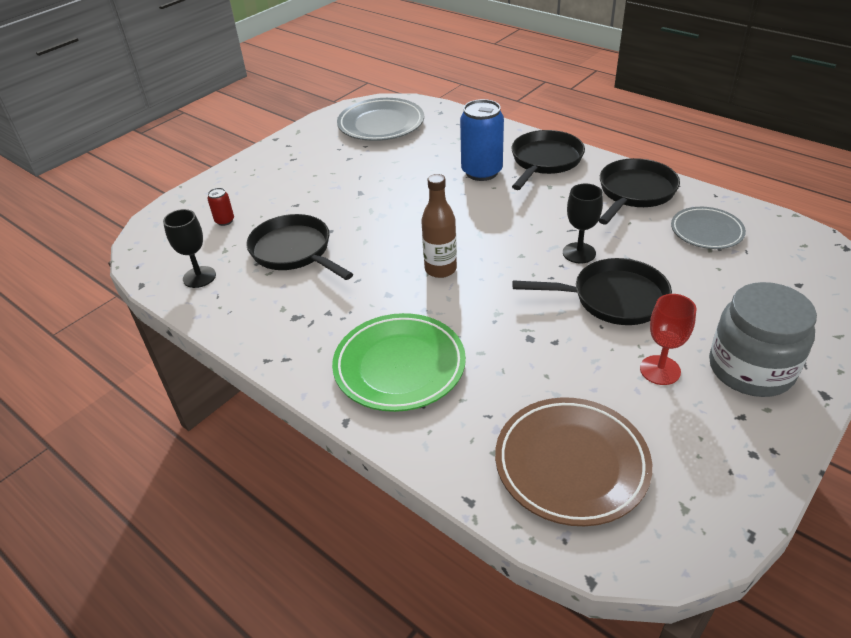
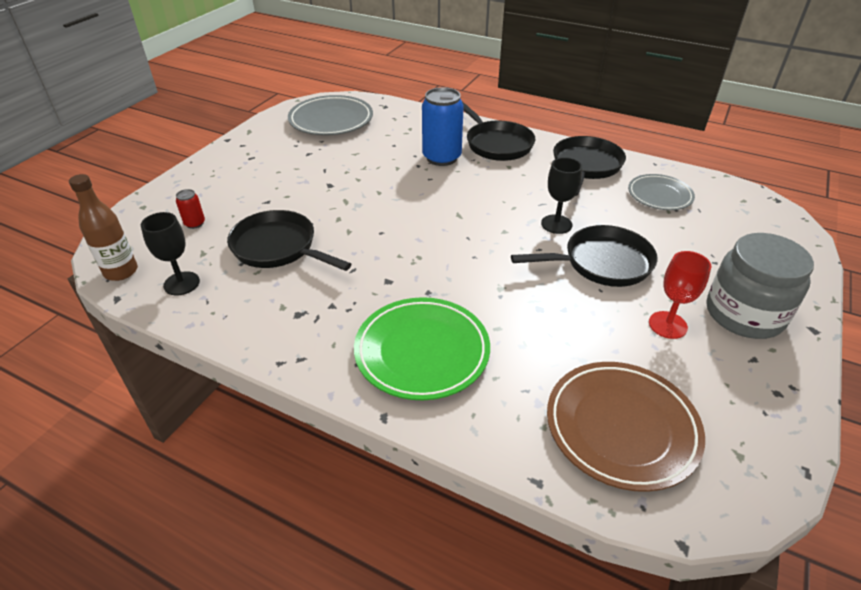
camera: 15 degrees left, 0 degrees up
brown bottle [421,174,457,278] -> brown bottle moved to [69,174,138,281]
black pan [511,130,585,190] -> black pan turned 135 degrees clockwise [461,100,535,161]

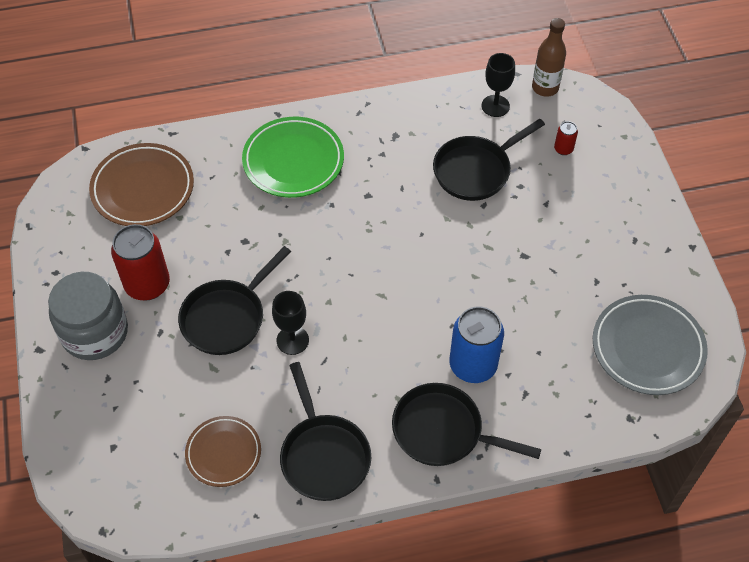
camera: 140 degrees right, 15 degrees up
black pan [227,210,351,271] -> black pan turned 150 degrees clockwise [433,119,545,201]
grey plate [628,174,695,210] -> brown plate [185,416,261,487]
red goblet [649,251,711,339] -> red can [111,224,170,300]

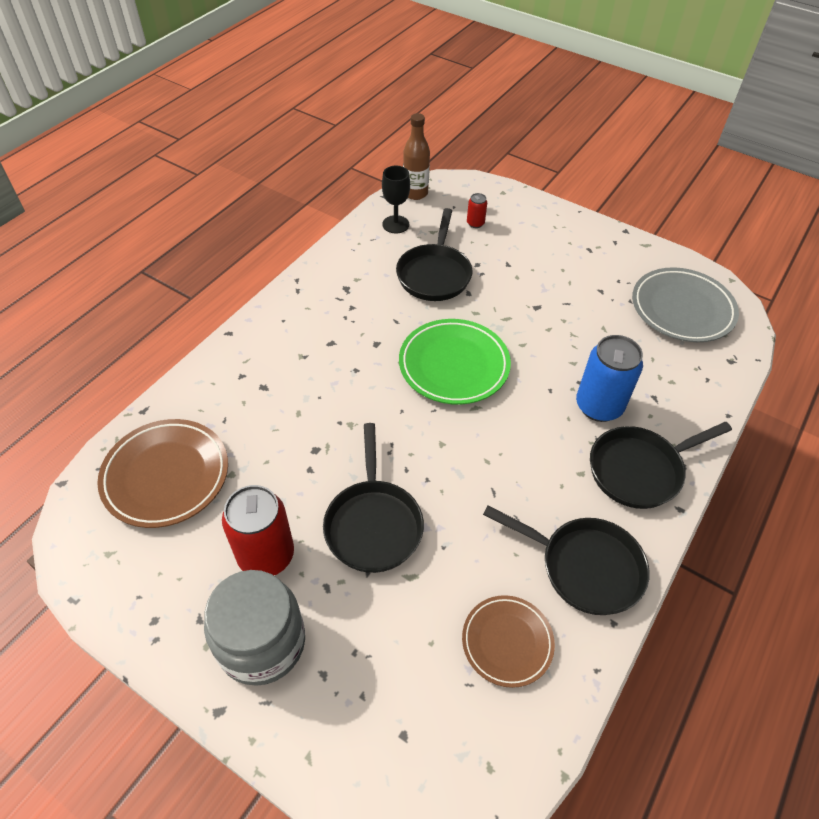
camera: 45 degrees left, 5 degrees down
green plate [242,117,344,198] -> green plate moved to [399,319,511,405]
black goblet [272,291,309,355] -> none

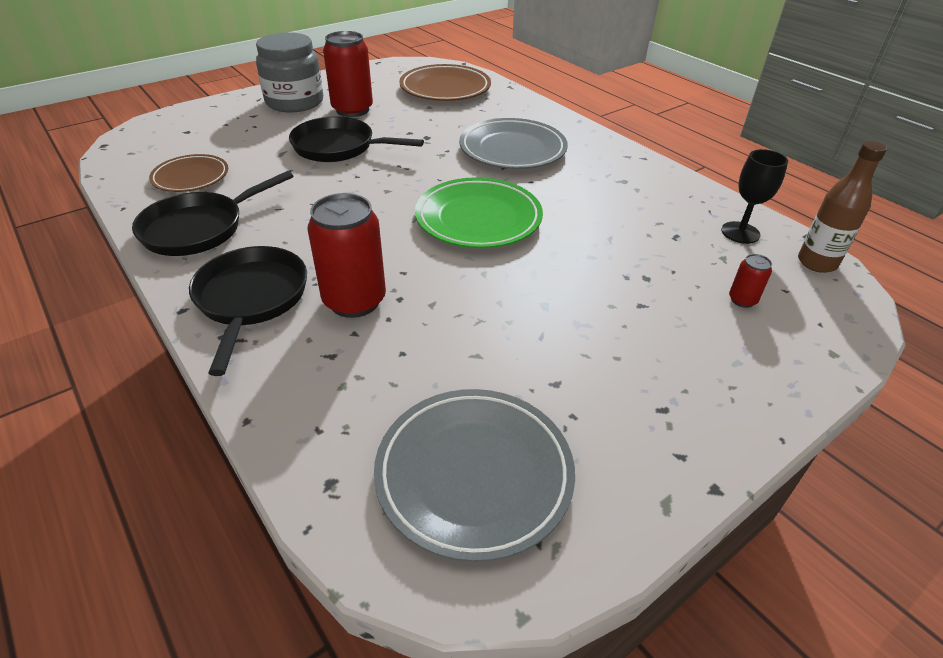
camera: 110 degrees right, 10 degrees down
black pan [396,208,473,301] -> none
blue can [576,335,643,422] -> red can [308,193,386,318]
none -> grey plate [459,118,568,169]

